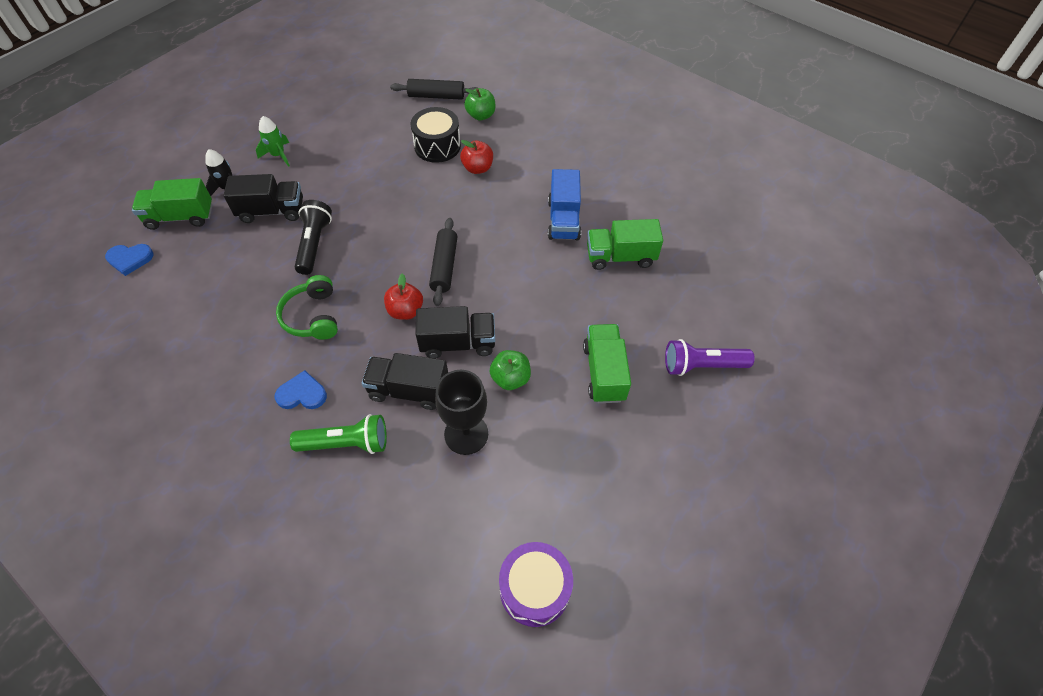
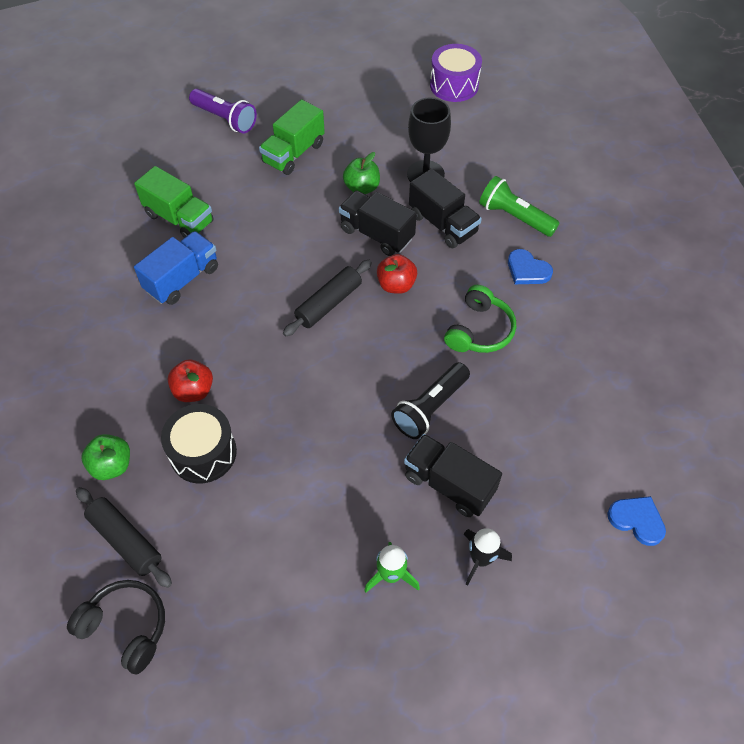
camera: 140 degrees left, 0 degrees up
green truck [132,178,212,230] -> none
none -> black headphones [67,580,165,674]

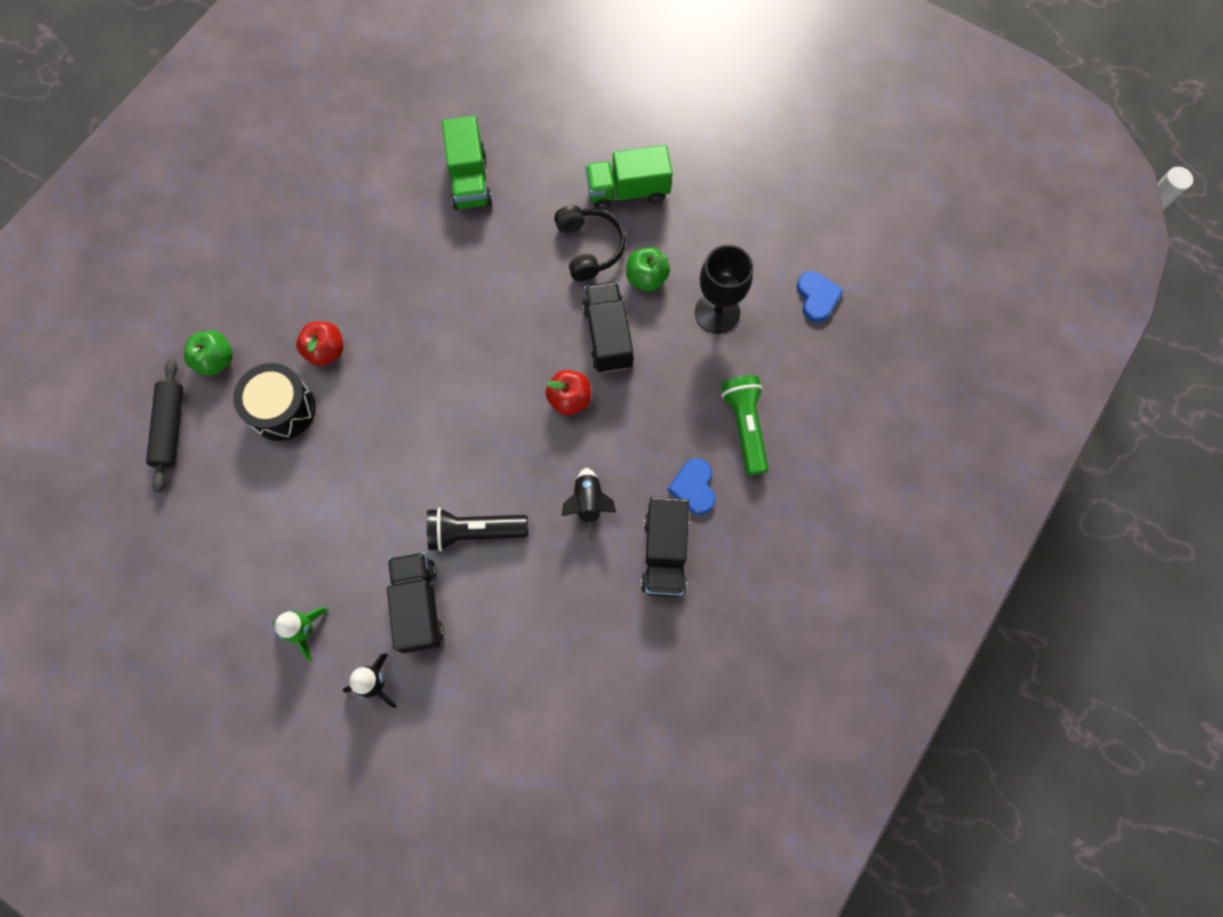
camera: 45 degrees right, 15 degrees up
black headphones [67,580,165,674] -> black headphones moved to [554,205,626,281]
blue truck [134,231,218,305] -> none
purple flashlight [189,89,257,133] -> none
black rolling pin [283,260,372,336] -> none
black truck [409,169,482,248] -> black truck moved to [641,497,689,597]
purple drum [430,44,482,102] -> none
green headphones [444,285,516,353] -> black rocket [562,467,616,541]
blue heart [607,496,666,546] -> blue heart moved to [797,271,844,322]

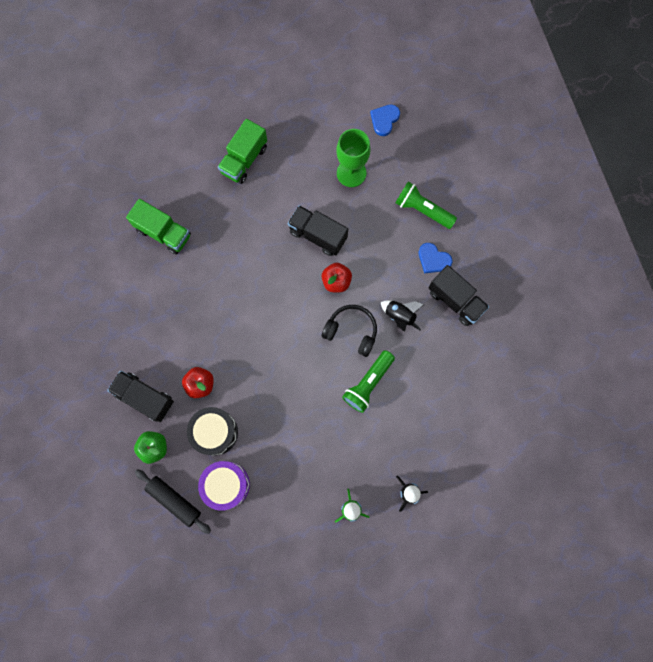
camera: 50 degrees left, 5 degrees up
black truck [387,552,444,653] -> black truck moved to [107,370,174,422]
black flashlight [427,508,528,551] -> green flashlight [342,350,395,413]
black headphones [554,205,626,281] -> black headphones moved to [322,305,377,357]
green apple [626,247,670,291] -> none
black goblet [695,245,753,334] -> green goblet [336,129,370,187]
blue heart [797,271,844,322] -> blue heart turned 90 degrees counterclockwise [370,105,400,136]
none -> purple drum [198,461,250,511]

